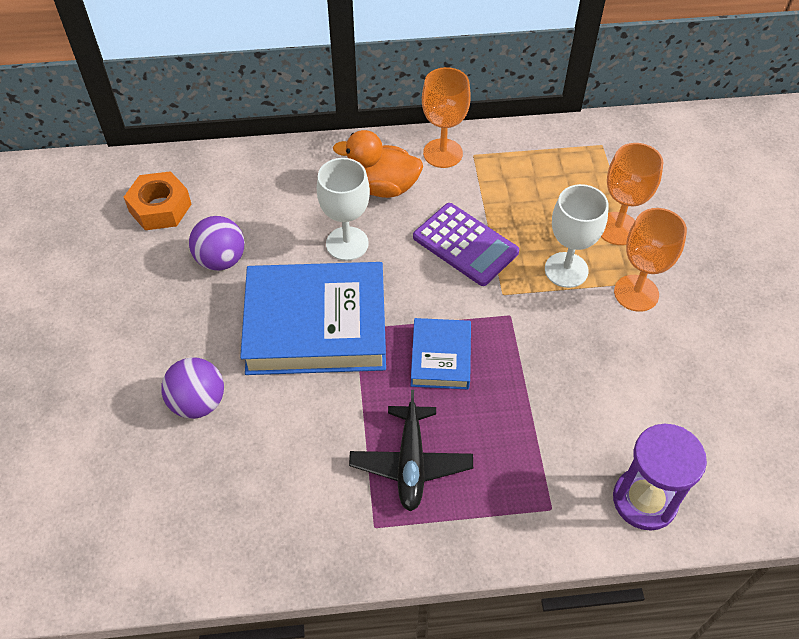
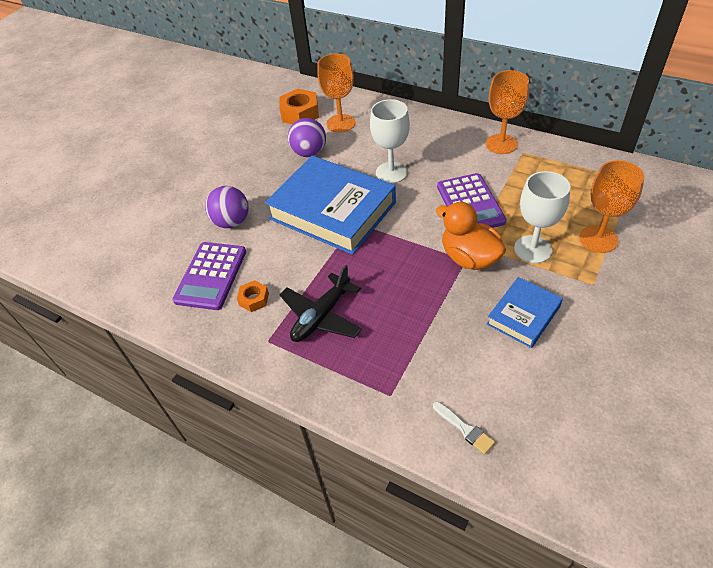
camera: 40 degrees right, 5 degrees down
orange duck [333,130,423,198] -> orange duck moved to [436,202,506,270]
blue book [411,318,471,389] -> blue book moved to [487,277,563,348]
purple hourglass [613,424,707,531] -> white brush [433,401,495,454]
orange goblet [614,208,687,312] -> orange goblet moved to [317,53,355,133]
none -> purple calculator [172,242,246,310]
none -> orange nut [237,280,269,312]

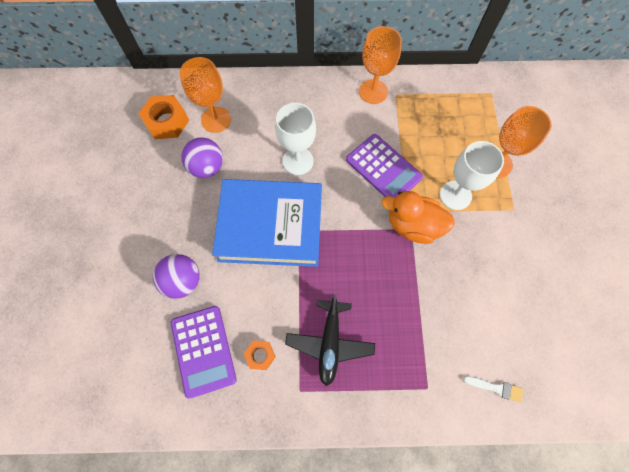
camera: 35 degrees left, 20 degrees up
blue book [487,277,563,348] -> none

